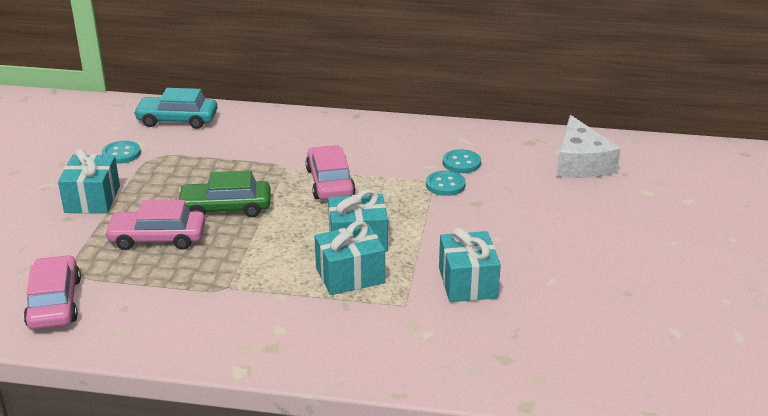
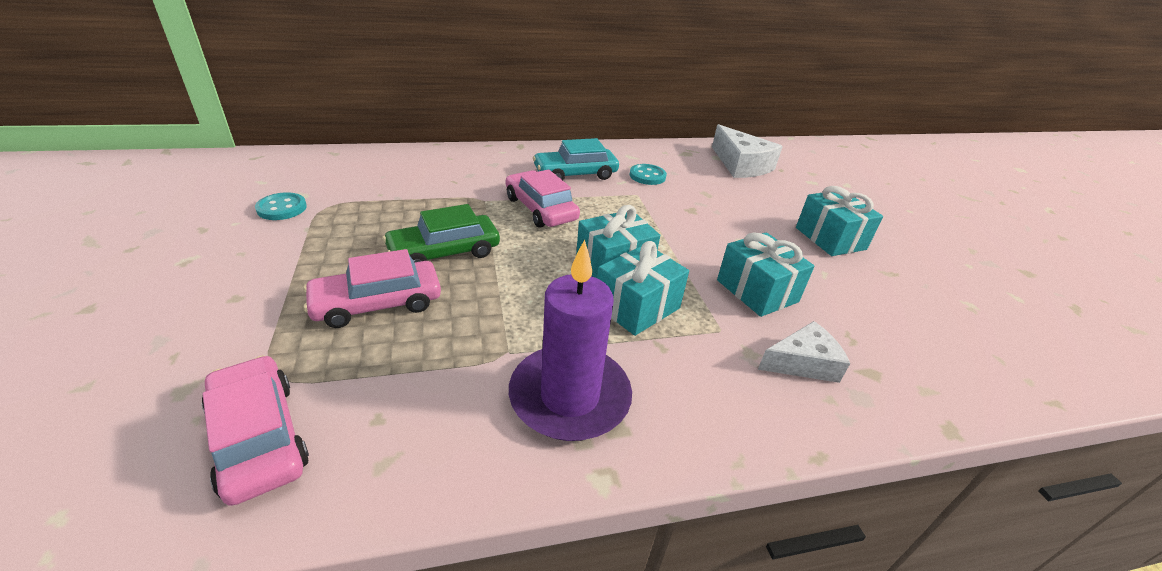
camera: 25 degrees left, 5 degrees up
turquoise gift [58,149,120,214] -> turquoise gift moved to [796,186,883,256]
turquoise car [134,88,217,129] -> turquoise car moved to [533,138,619,180]
turquoise button [426,171,466,196] -> none
none -> purple candle [509,239,632,441]
none -> white cheese [758,321,850,383]

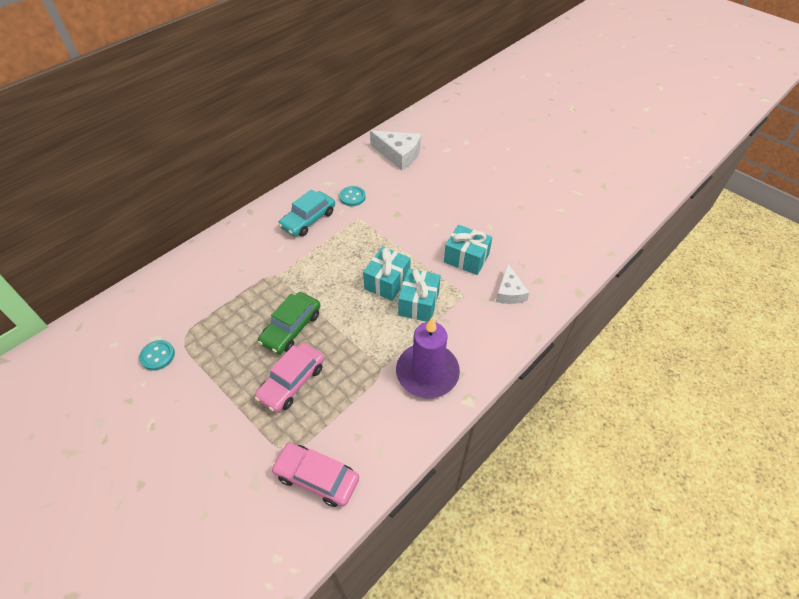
camera: 30 degrees left, 15 degrees up
pink car [506,169,580,228] -> none
white cheese [758,321,850,383] -> white cheese turned 135 degrees clockwise [496,264,530,304]
turquoise gift [796,186,883,256] -> none

